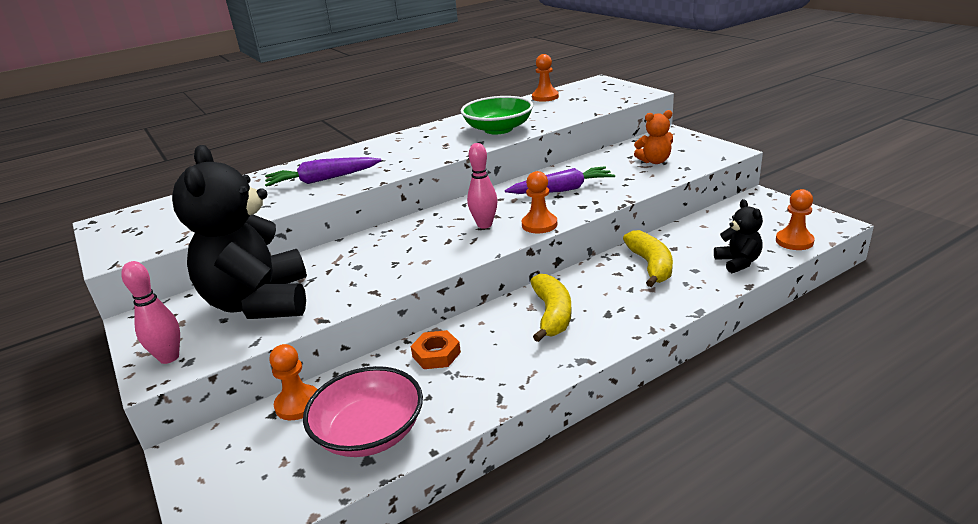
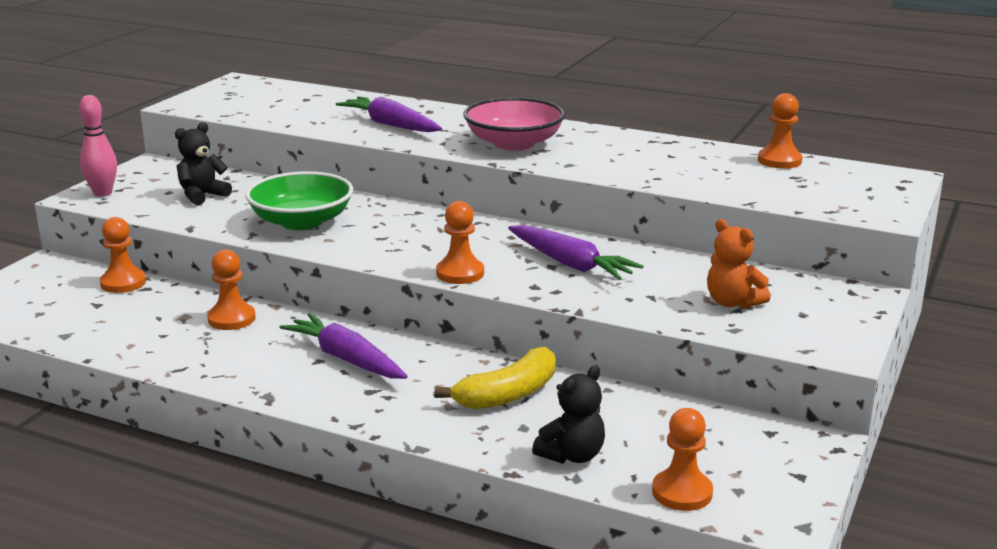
camera: 55 degrees right, 5 degrees down
black teddy bear [172,145,307,319] -> black teddy bear [175,122,232,205], size x0.44
pink bowl [303,366,423,457] -> pink bowl moved to [463,98,565,151]
orange nut [411,330,461,369] -> orange pawn [207,249,256,330]
green bowl [461,96,533,134] -> green bowl moved to [245,171,353,230]
pink bowling pin [467,143,497,229] -> none
yellow banana [530,274,572,342] -> purple carrot [279,313,407,379]

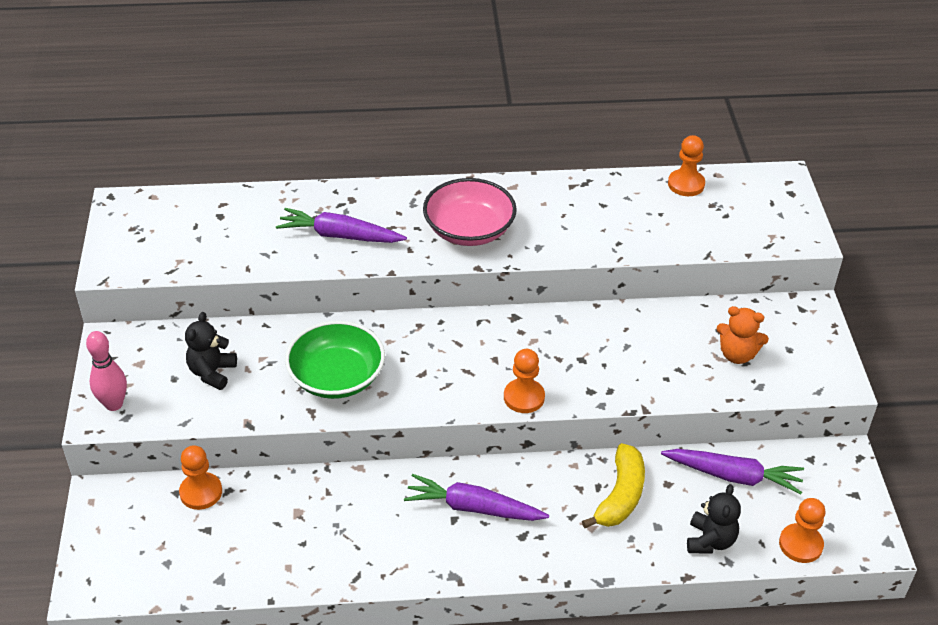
camera: 30 degrees left, 20 degrees up
orange pawn [207,249,256,330] -> none
purple carrot [508,225,644,280] -> purple carrot moved to [661,449,804,494]

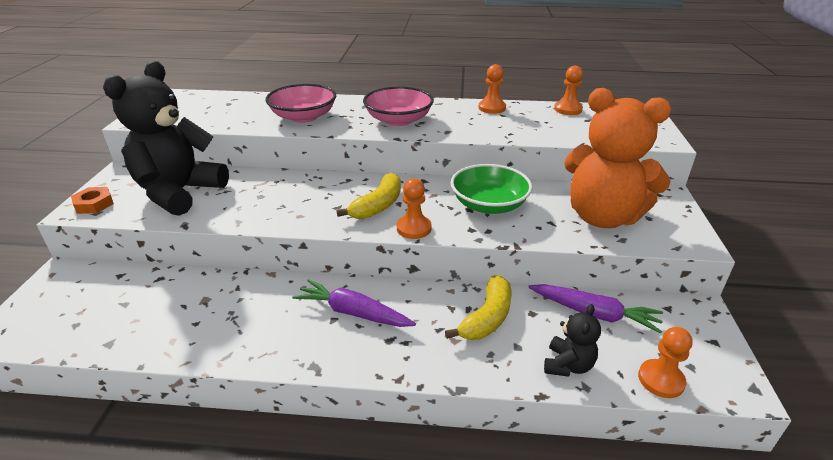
camera: 10 degrees right, 10 degrees down
pink bowling pin [86,331,127,411] -> orange nut [71,187,114,214]
orange pawn [179,445,222,510] -> orange pawn moved to [478,64,506,114]
black teddy bear [185,312,237,390] -> black teddy bear [103,61,229,216], size x2.25
purple carrot [276,208,407,243] -> pink bowl [265,84,336,123]
green bowl [285,321,385,399] -> green bowl moved to [451,164,532,214]
orange teddy bear [717,306,769,364] -> orange teddy bear [564,88,671,228], size x2.25
none -> yellow banana [336,173,401,219]

